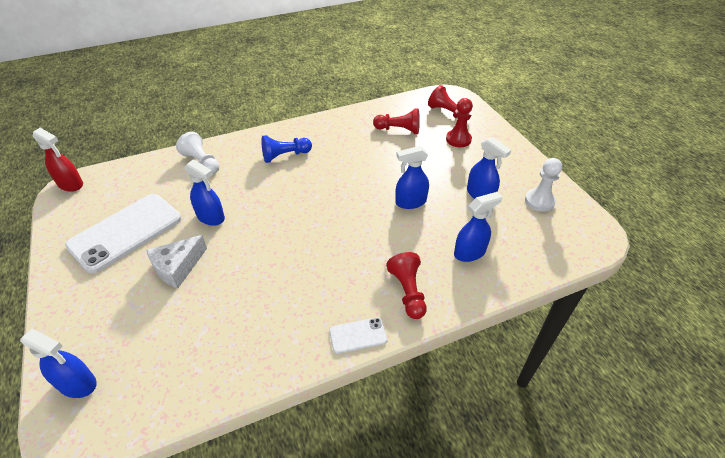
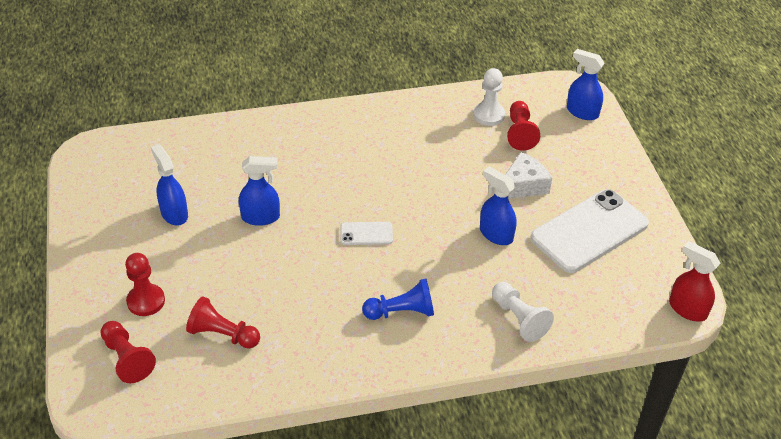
camera: 170 degrees left, 0 degrees up
white phone [329,317,388,354] -> white phone moved to [340,222,393,245]
red pawn [386,252,427,319] -> red pawn moved to [507,101,540,151]
blue spray bottle [454,192,502,262] -> none
white pawn [525,158,562,212] -> white pawn moved to [473,68,505,126]

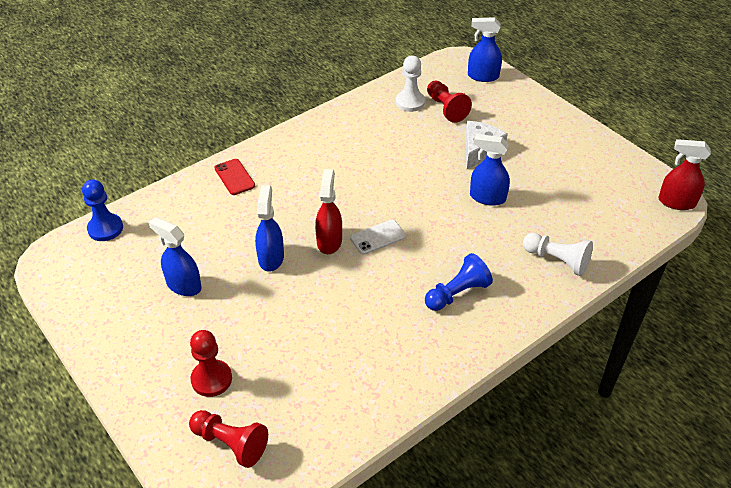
camera: 25 degrees left, 0 degrees up
red pawn [186,296,260,349] -> none
blue spray bottle [239,156,280,226] -> blue spray bottle turned 60 degrees counterclockwise [255,185,284,272]
white phone [530,189,649,273] -> none
none -> blue pawn [82,179,123,241]
none -> red phone [214,159,255,195]
none -> red spray bottle [315,169,342,254]

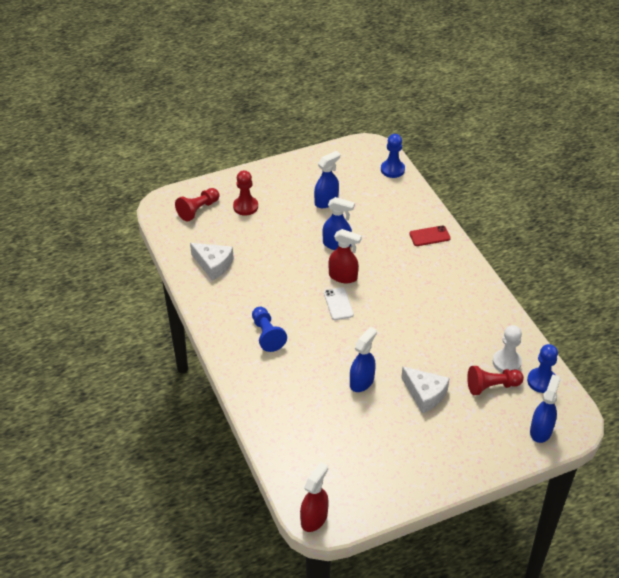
camera: 105 degrees right, 0 degrees up
white pawn [523,233,593,276] -> none
none -> white cheese [190,243,234,281]
none -> blue pawn [527,344,558,393]

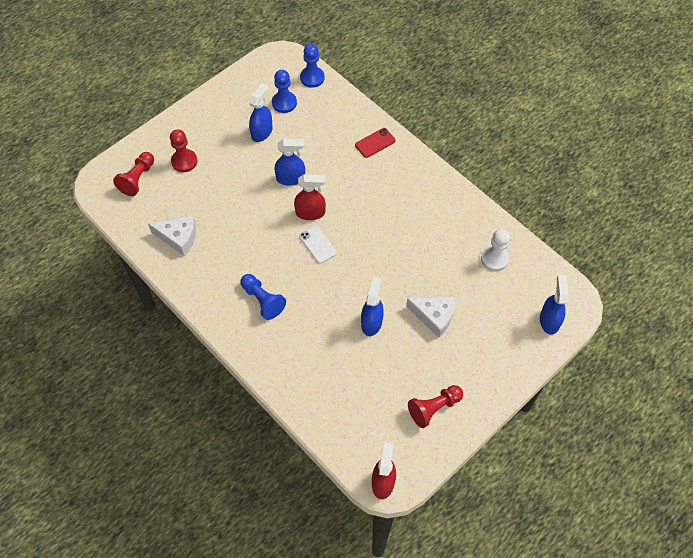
camera: 20 degrees left, 15 degrees up
red pawn [467,366,524,395] -> red pawn moved to [408,385,463,428]
blue pawn [527,344,558,393] -> blue pawn moved to [272,70,297,113]

